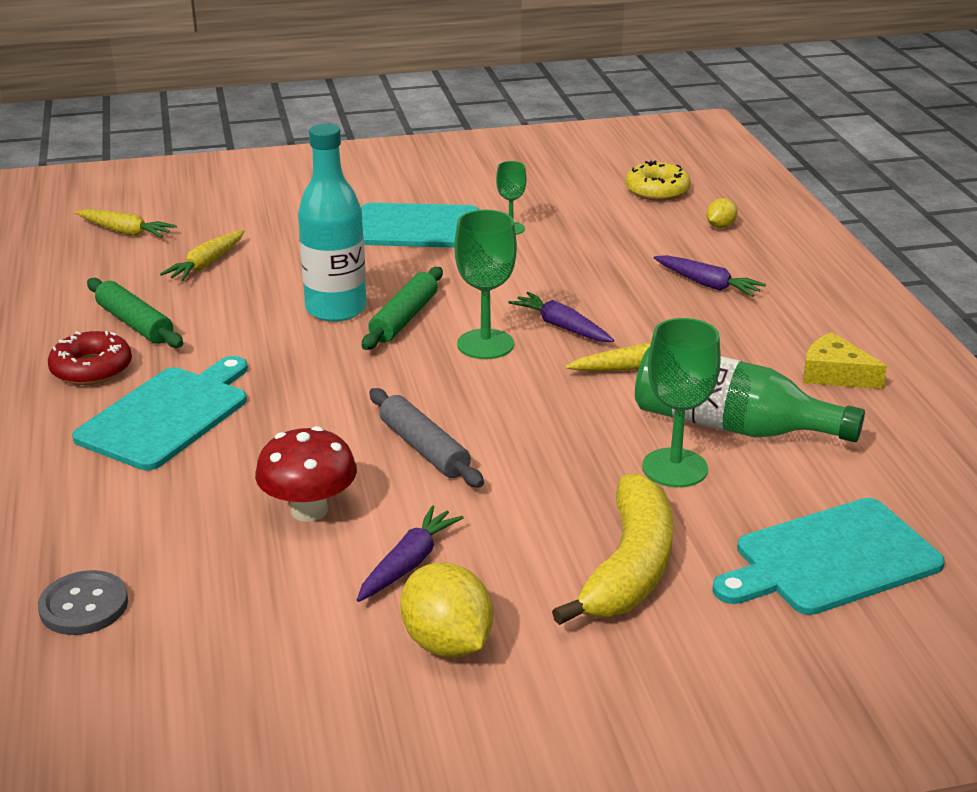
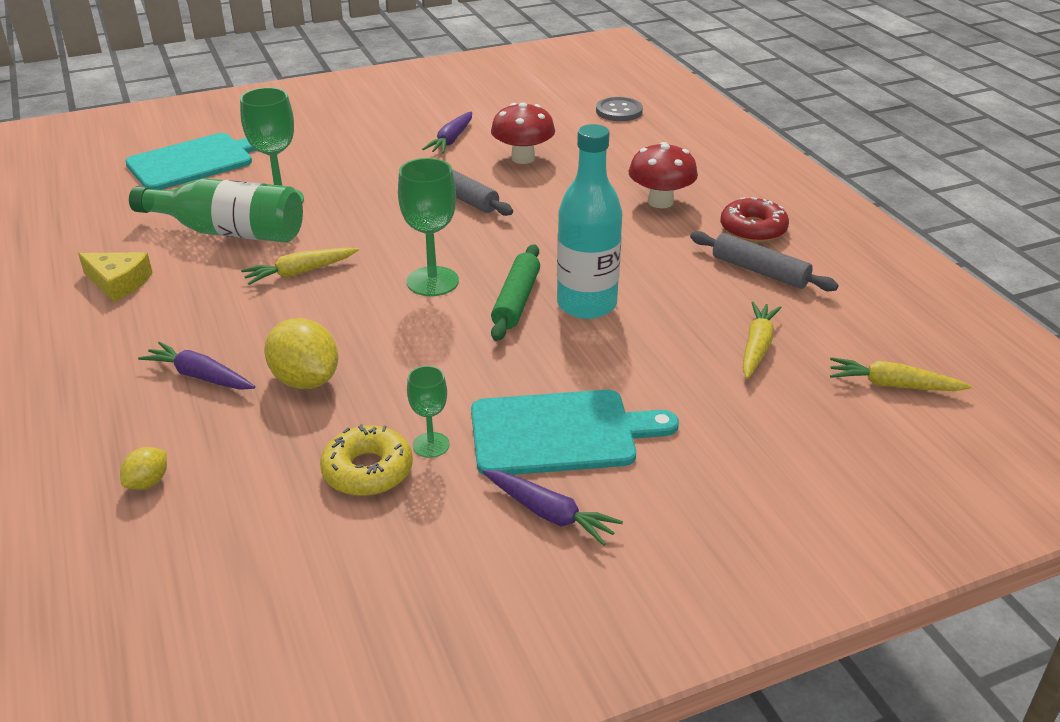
camera: 170 degrees right, 5 degrees up
turquoise cutting board [72,356,248,471] -> red mushroom [629,142,698,208]
green rolling pin [87,278,183,348] -> grey rolling pin [690,231,839,291]
yellow lemon [400,562,493,657] -> yellow lemon moved to [264,318,338,389]
purple carrot [508,292,614,342] -> purple carrot moved to [483,470,623,546]
yellow banana [552,474,673,625] -> none
yellow donut [625,161,691,201] -> yellow donut moved to [320,424,413,496]

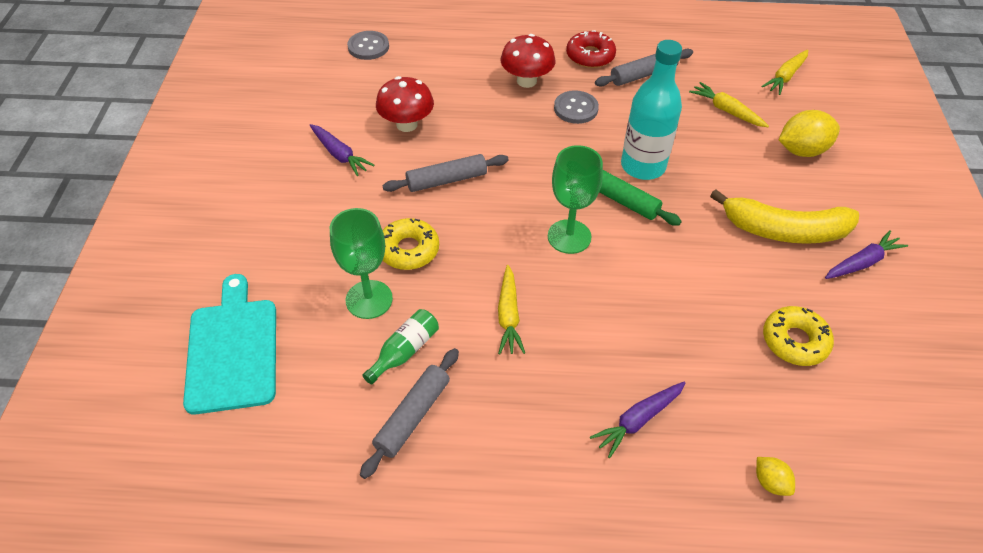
camera: 65 degrees left, 15 degrees up
yellow cheese [78,252,153,302] -> none
green bottle [129,178,303,243] -> green bottle [362,309,439,384], size x0.52
yellow lemon [264,318,338,389] -> yellow lemon moved to [779,110,840,157]
green goblet [407,366,450,458] -> none
turquoise cutting board [471,390,679,476] -> yellow banana [710,189,859,244]
none -> grey rolling pin [360,348,459,479]
none -> yellow donut [383,218,439,270]
none -> grey button [554,90,599,124]

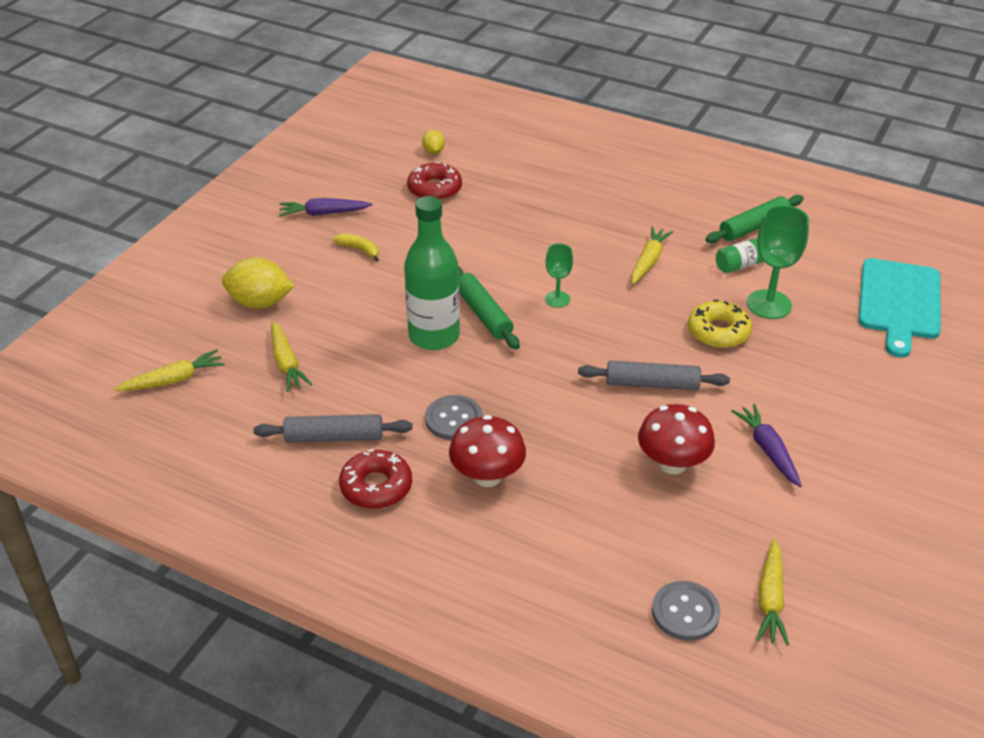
camera: 155 degrees left, 10 degrees down
grey rolling pin [360,348,459,479] -> green rolling pin [705,195,804,243]
green goblet [548,145,603,254] -> green goblet [545,243,573,308], size x0.57
purple carrot [590,382,685,458] -> none
turquoise bottle [621,40,682,180] -> green bottle [404,196,460,350]
yellow banana [710,189,859,244] -> yellow banana [333,234,379,262], size x0.42
yellow lemon [756,457,795,496] -> yellow lemon moved to [422,130,445,154]
yellow donut [763,306,834,366] -> red donut [407,162,462,200]
none -> yellow carrot [756,539,789,646]

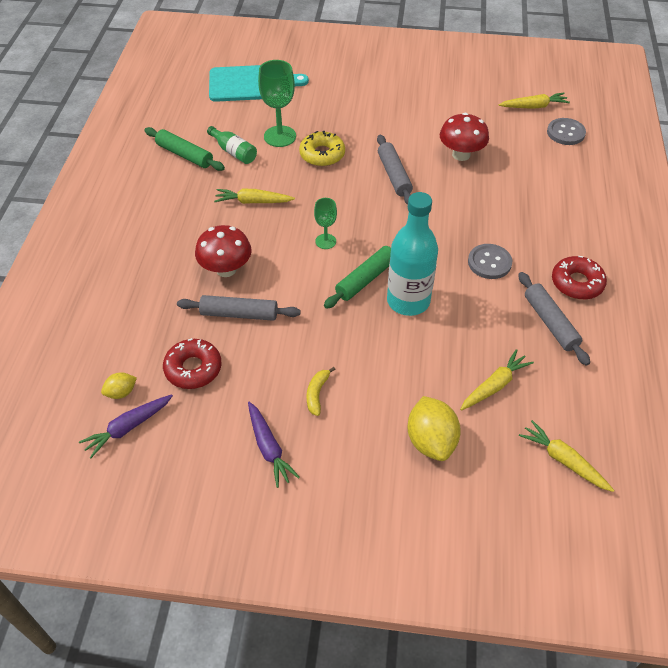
camera: 110 degrees left, 10 degrees up
green bottle [404,196,460,350] -> turquoise bottle [387,192,438,316]
red mushroom [449,415,526,487] -> red mushroom moved to [195,225,252,277]
purple carrot [732,404,802,487] -> purple carrot moved to [79,394,173,458]
none -> grey rolling pin [177,295,300,321]

